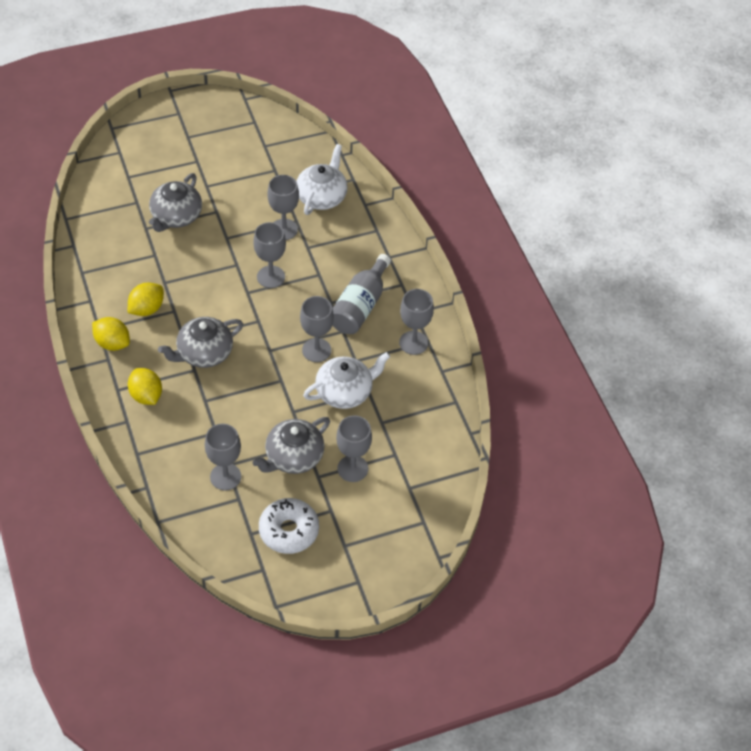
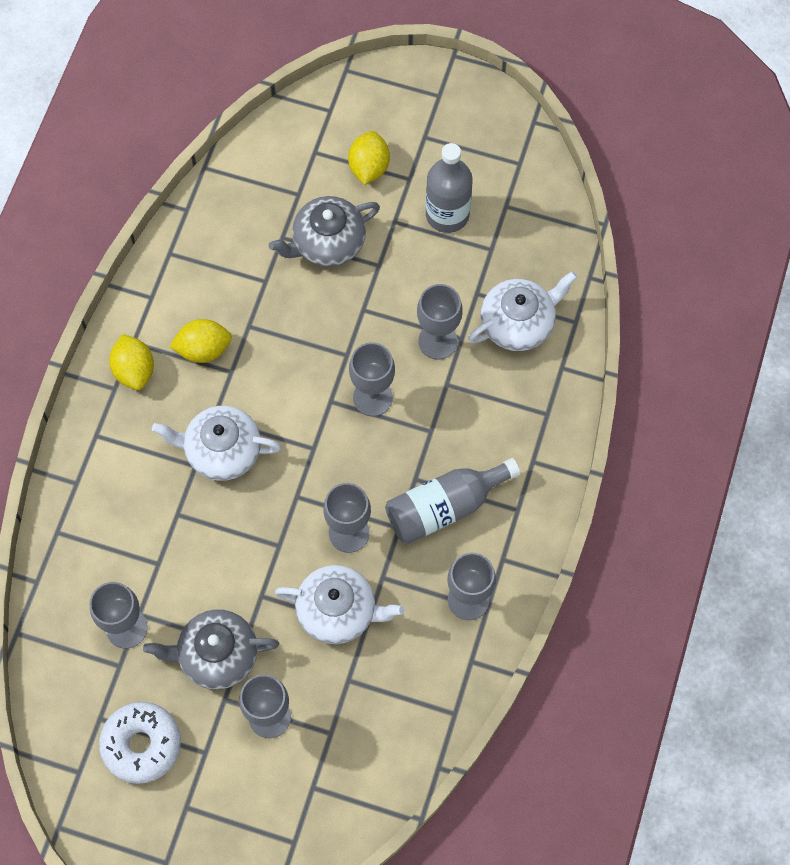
camera: 40 degrees right, 15 degrees up
yellow lemon [128,368,162,405] -> yellow lemon moved to [348,131,390,185]
grey teapot [158,317,243,368] -> white teapot [152,406,281,481]
none -> grey bottle [426,143,473,233]

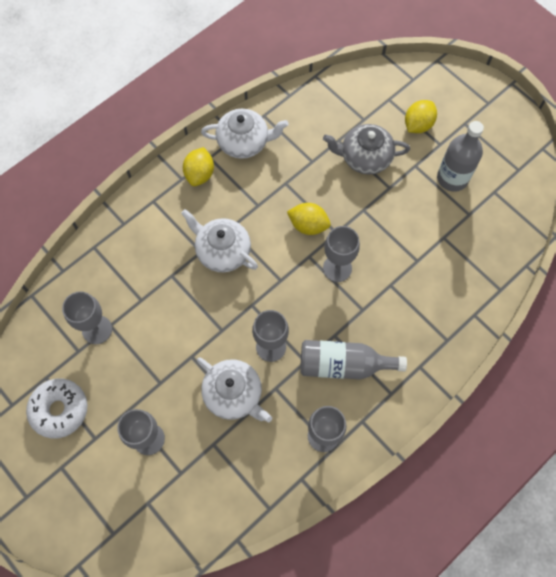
camera: 30 degrees right, 0 degrees up
grey teapot [143,609,279,690] -> none
yellow lemon [169,319,232,363] -> yellow lemon moved to [287,203,331,235]
grey goblet [417,284,463,359] -> none
white teapot [468,271,577,351] -> white teapot moved to [201,109,289,159]

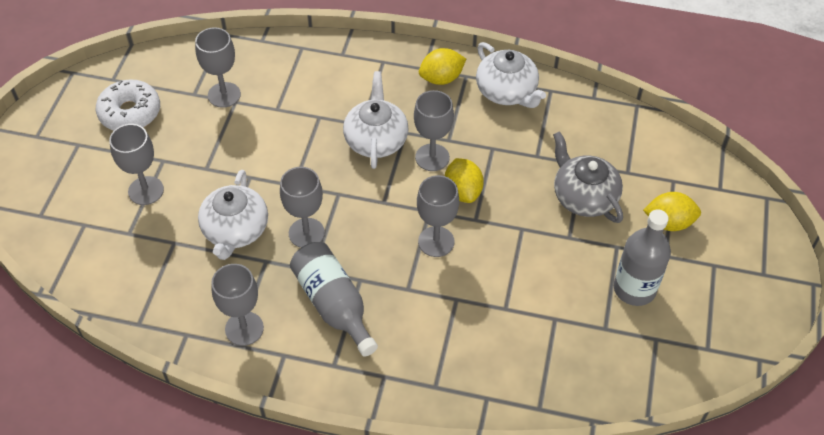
camera: 55 degrees right, 15 degrees down
none -> grey goblet [414,90,454,171]

